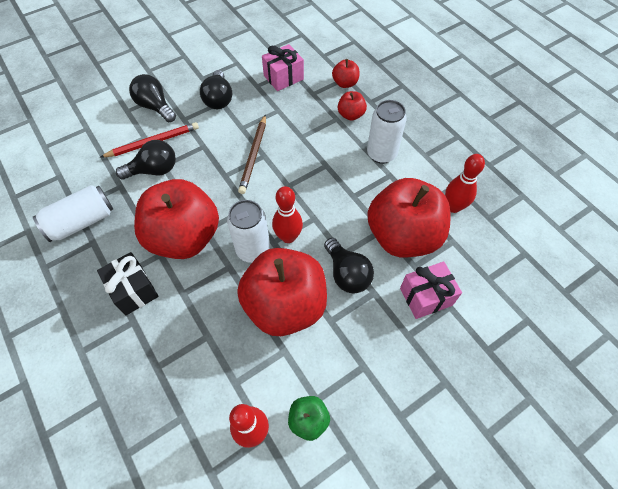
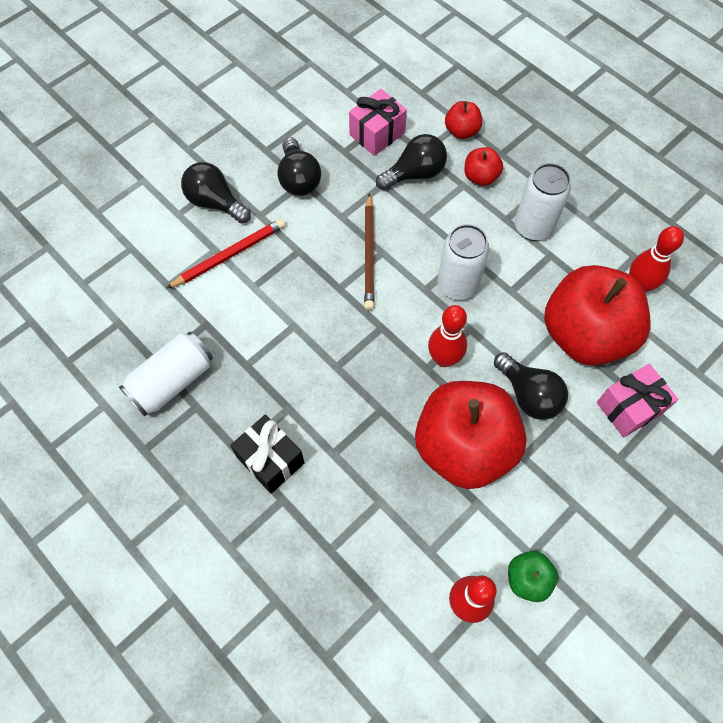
camera: 10 degrees left, 5 degrees up
black light bulb [116,140,176,180] -> black light bulb moved to [376,134,447,190]
red apple [134,179,219,259] -> none
white can [227,200,270,263] -> white can moved to [437,224,490,300]

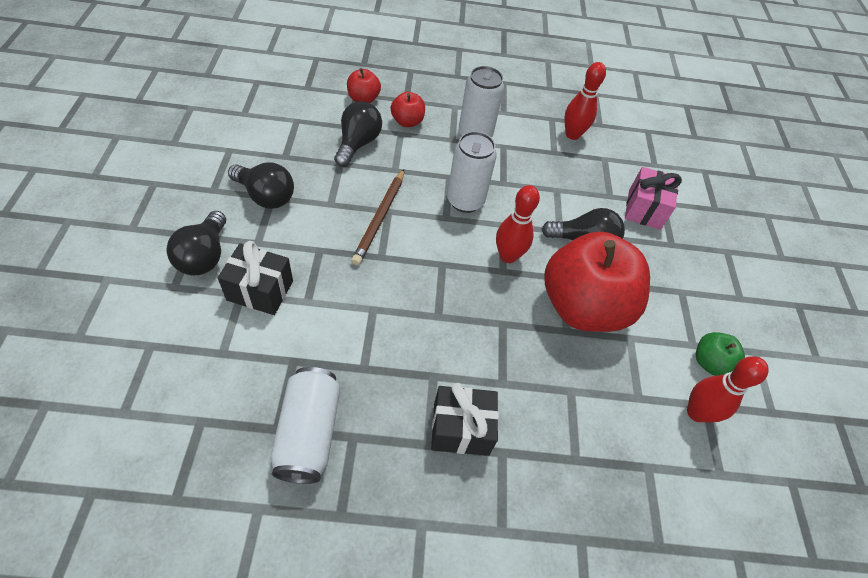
camera: 50 degrees left, 10 degrees down
red pencil [166,219,285,289] -> black gift [218,241,293,315]
black light bulb [181,162,251,224] -> black light bulb turned 75 degrees counterclockwise [166,211,226,276]
pink gift [349,89,407,156] -> none
brown pencil [364,193,375,310] -> brown pencil turned 60 degrees clockwise [351,169,404,266]
red apple [544,265,650,366] -> none

